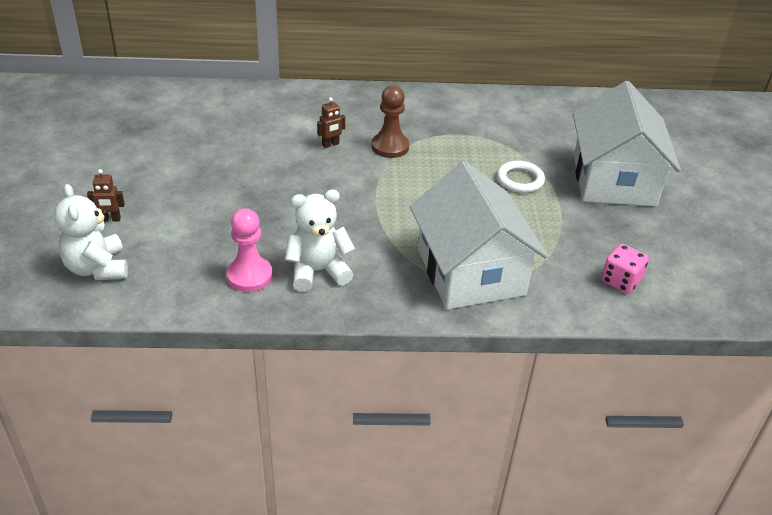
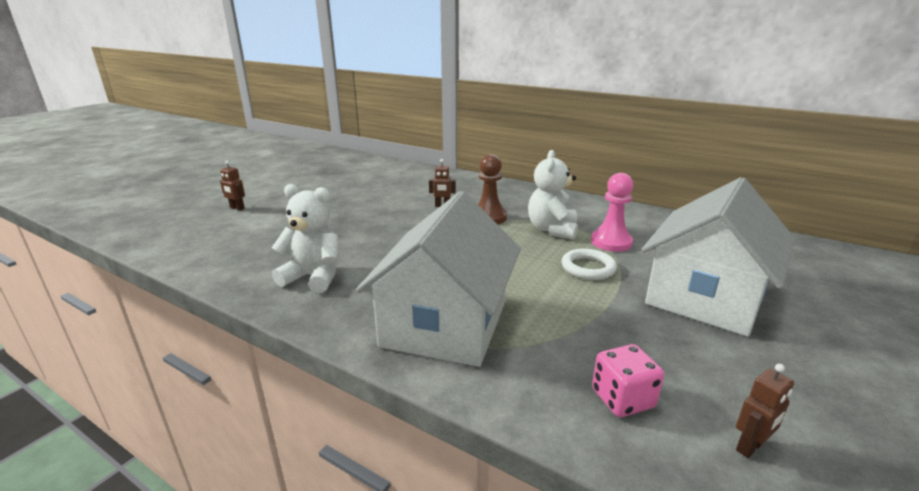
camera: 35 degrees right, 15 degrees down
white teddy bear [54,184,128,280] -> white teddy bear moved to [528,150,578,240]
pink pawn [226,208,273,292] -> pink pawn moved to [591,173,633,252]
none -> brown robot [736,364,794,458]

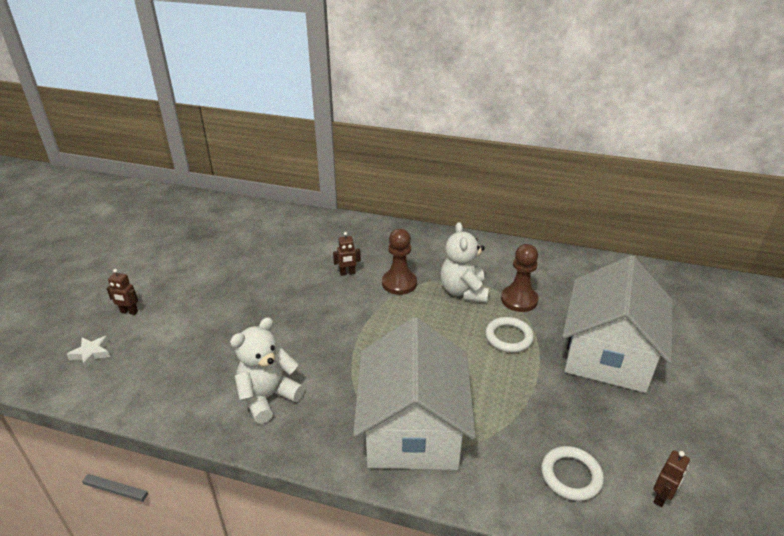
camera: 15 degrees left, 10 degrees up
white teddy bear [272,184,339,293] -> white teddy bear turned 45 degrees counterclockwise [230,317,305,424]
pink pawn [591,173,633,252] -> brown pawn [501,244,539,312]
pink dice [592,344,664,417] -> white ring [541,446,604,501]
none -> white star [67,336,110,369]

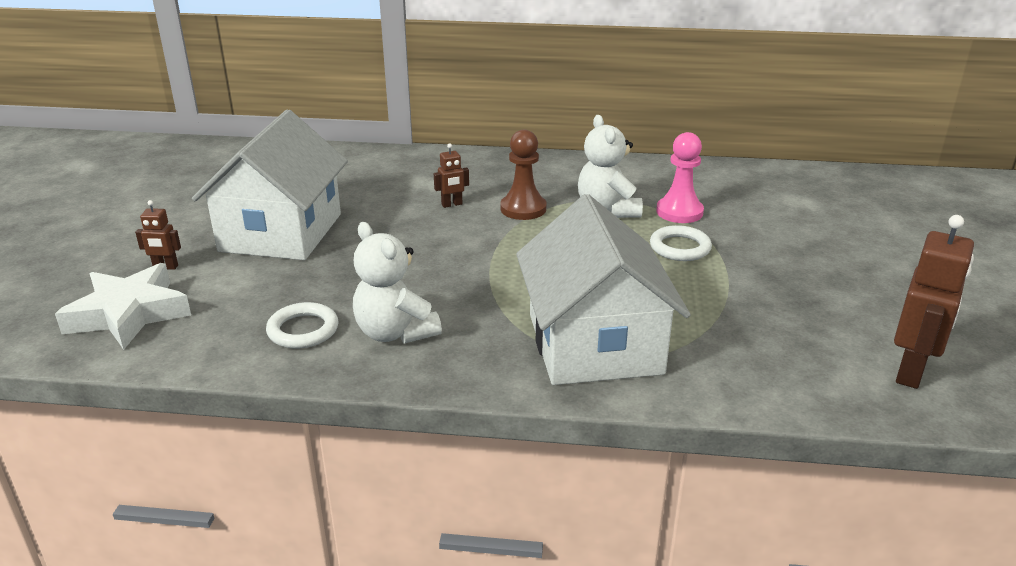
camera: 10 degrees left, 5 degrees down
white star [67,336,110,369] -> white star [55,263,191,350], size x2.17
white teddy bear [230,317,305,424] -> white teddy bear turned 75 degrees counterclockwise [353,222,442,344]
brown pawn [501,244,539,312] -> pink pawn [656,132,704,223]
white ring [541,446,604,501] -> white ring moved to [266,302,338,348]
white house [562,256,673,393] -> white house moved to [192,110,348,260]
brown robot [653,450,690,507] -> brown robot [894,215,974,389], size x1.97

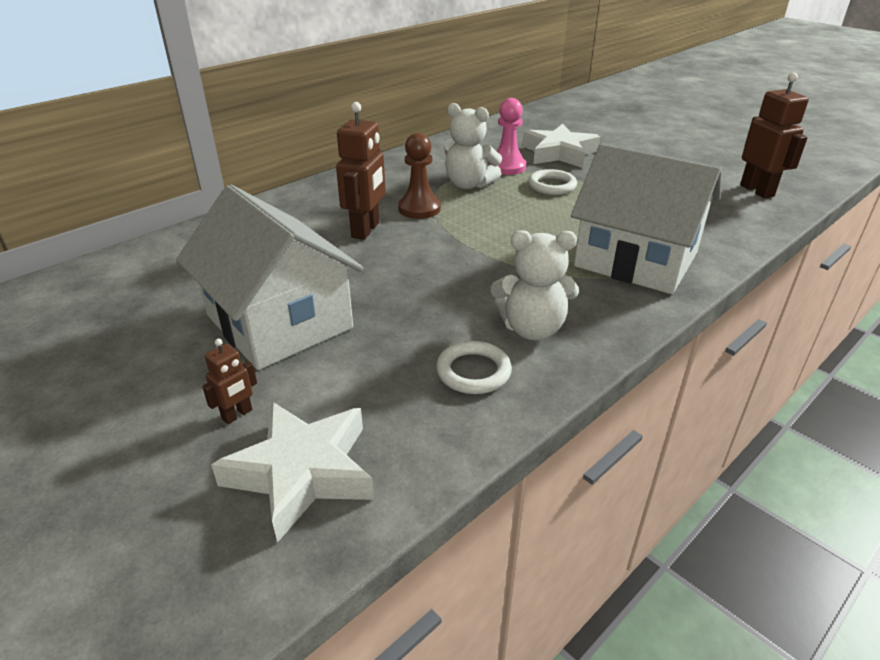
camera: 50 degrees left, 5 degrees up
brown robot [434,143,469,208] -> brown robot [336,102,386,240], size x1.97
none -> white star [522,124,600,168]

